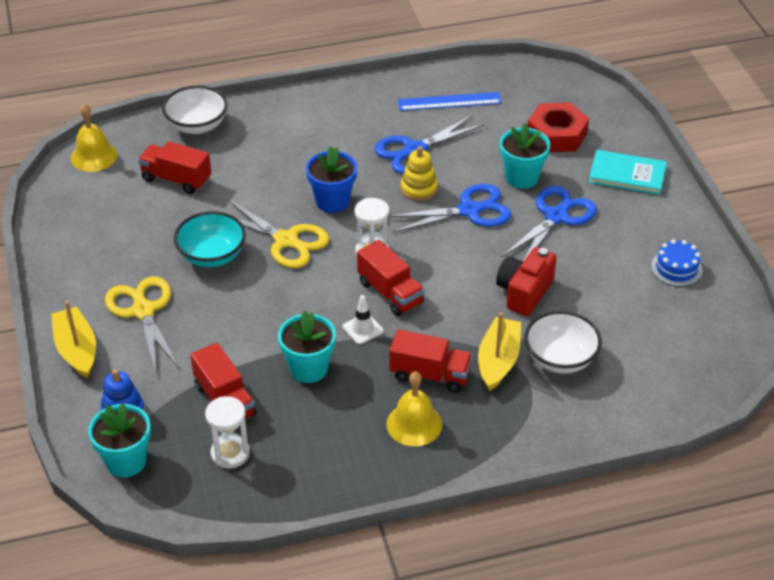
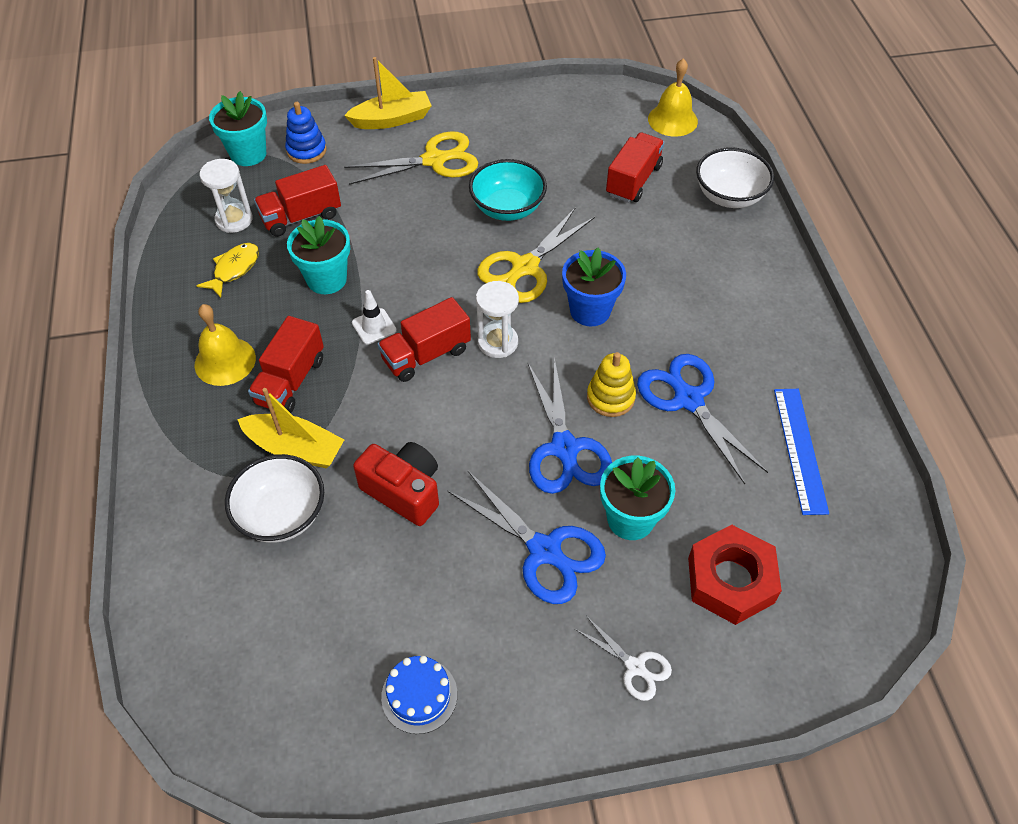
camera: 95 degrees right, 10 degrees up
turquoise book [589,150,667,195] -> white scissors [575,616,672,701]
none -> yellow fish [196,243,259,298]

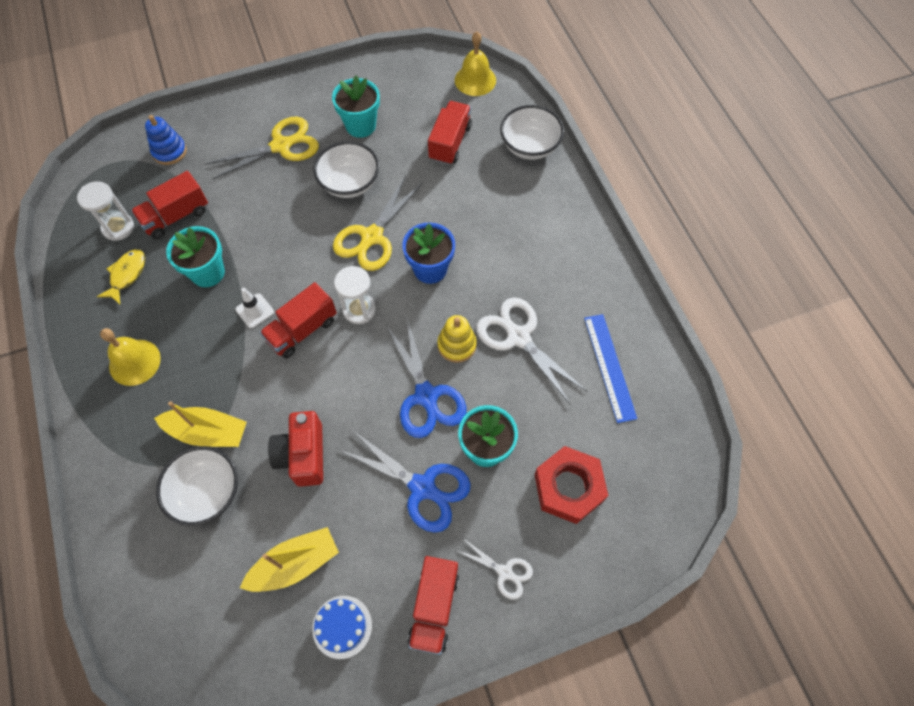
camera: 10 degrees left, 10 degrees up
turquoise flower pot [209,91,267,166] -> turquoise flower pot moved to [332,75,380,138]
red truck [248,316,324,413] -> red truck moved to [407,556,459,655]
yellow boat [344,57,432,129] -> yellow boat moved to [240,527,339,592]
red camera [353,442,439,526] -> red camera turned 120 degrees counterclockwise [268,411,323,487]
turquoise bowl [469,159,547,221] -> white bowl [313,141,379,198]
blue scissors [637,354,768,484] -> white scissors [476,297,587,405]

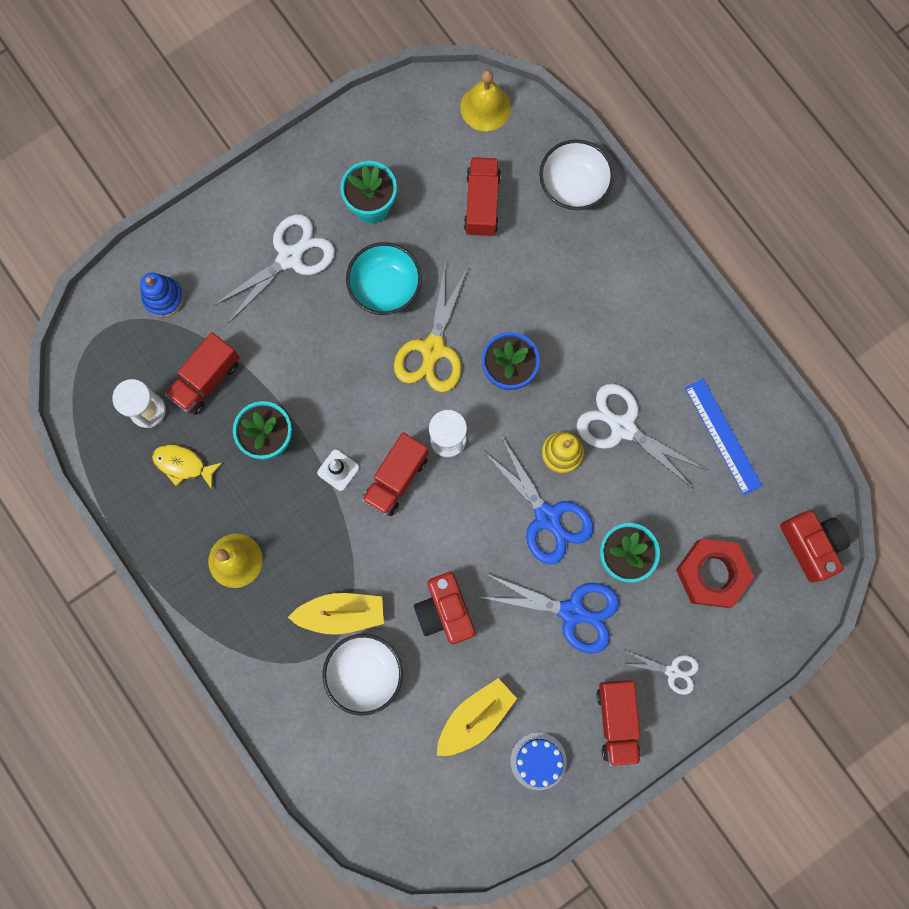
camera: 15 degrees left, 15 degrees up
yellow fish [97,249,145,304] -> yellow fish turned 75 degrees counterclockwise [152,444,222,489]
yellow scissors [205,117,319,180] -> white scissors [213,214,335,324]
white bowl [313,141,379,198] -> turquoise bowl [346,242,422,315]
none -> red camera [780,510,850,582]

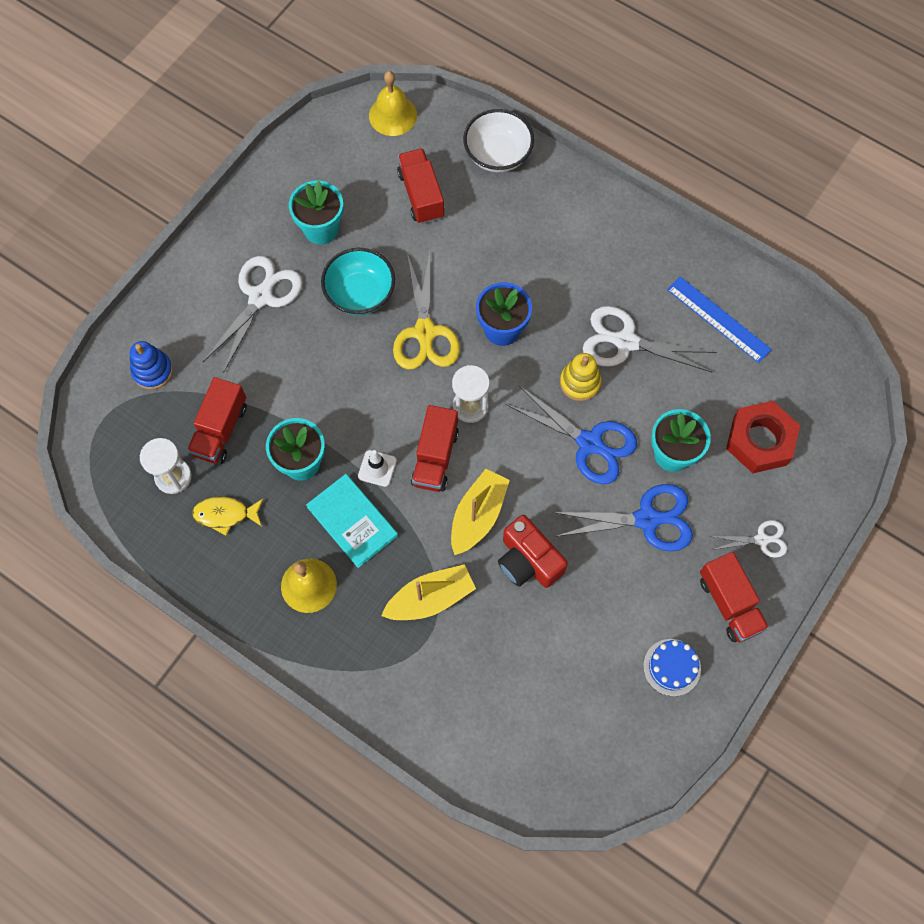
camera: 20 degrees left, 10 degrees down
white bowl [322,634,403,716] -> none
yellow boat [437,678,517,756] -> yellow boat moved to [451,469,510,555]
red camera [780,510,850,582] -> none
none -> turquoise book [306,474,398,568]

